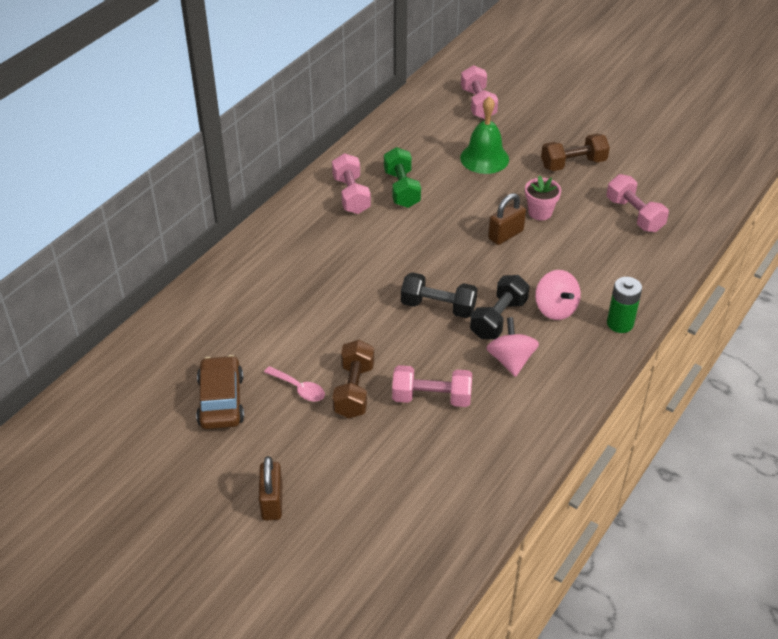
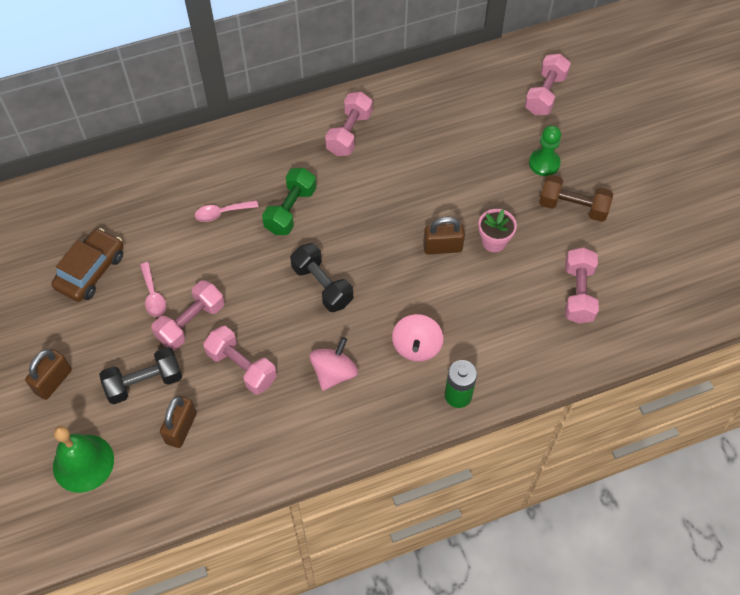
camera: 35 degrees right, 15 degrees up
brown dumbbell [332,340,374,418] -> pink dumbbell [151,280,225,350]
green dumbbell [384,147,421,208] -> green dumbbell moved to [262,168,316,235]
green bell [460,96,509,174] -> green bell moved to [53,426,114,493]
black dumbbell [470,275,529,339] -> black dumbbell moved to [99,347,182,404]
none -> brown padlock [160,396,197,448]
none -> pink spoon [195,200,258,222]
none -> green pawn [529,125,561,176]

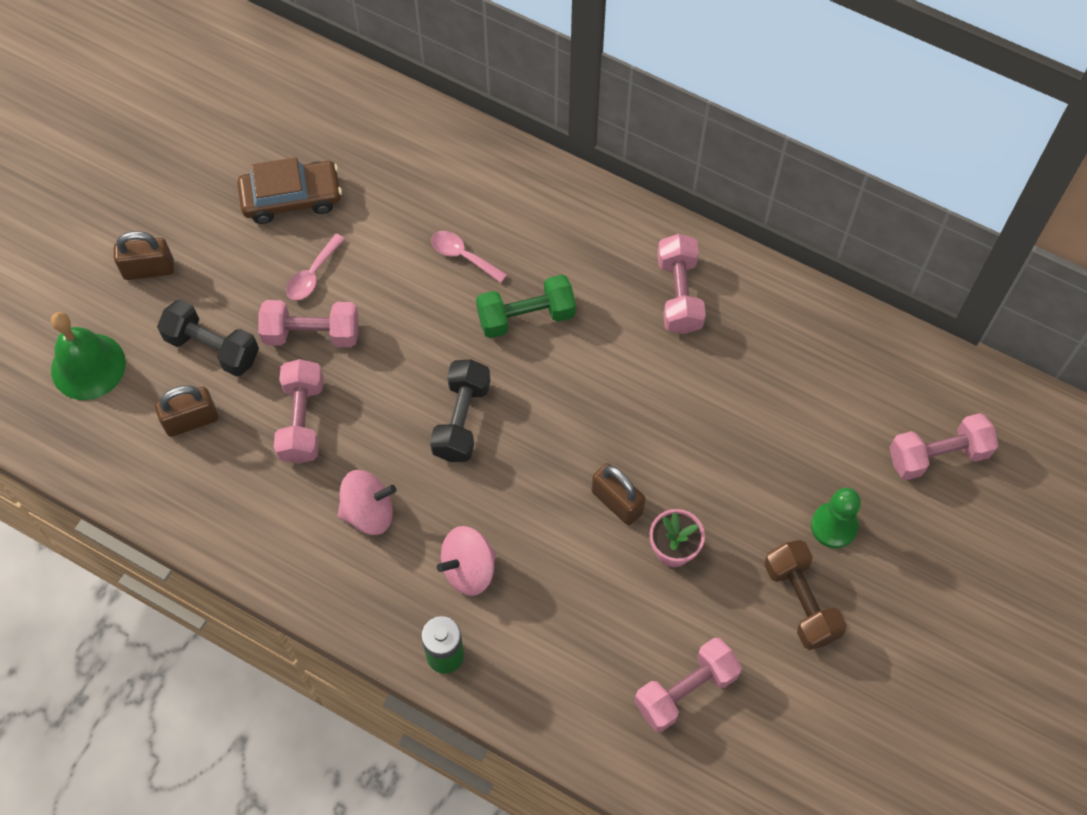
camera: 50 degrees right, 5 degrees up
pink dumbbell [325,92,373,156] -> pink dumbbell turned 75 degrees counterclockwise [657,234,706,334]

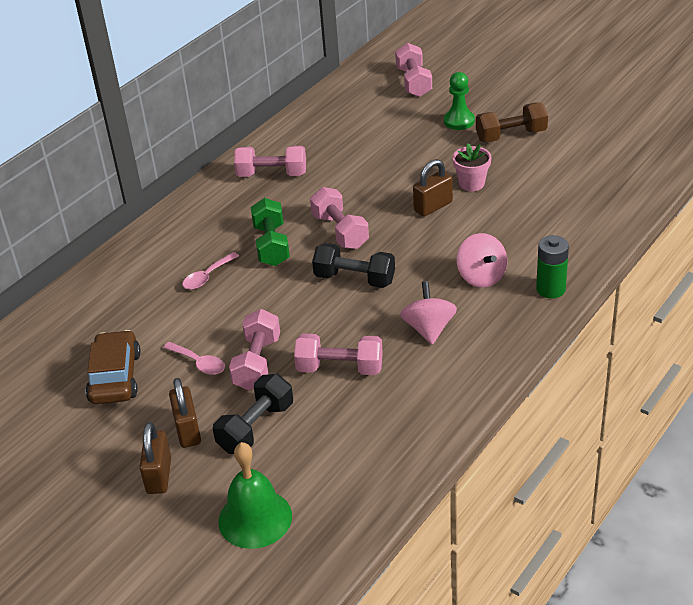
camera: 80 degrees left, 25 degrees down
brown padlock [155,385,218,437] -> brown padlock moved to [169,378,201,448]
pink dumbbell [634,638,742,732] -> pink dumbbell moved to [310,187,369,249]

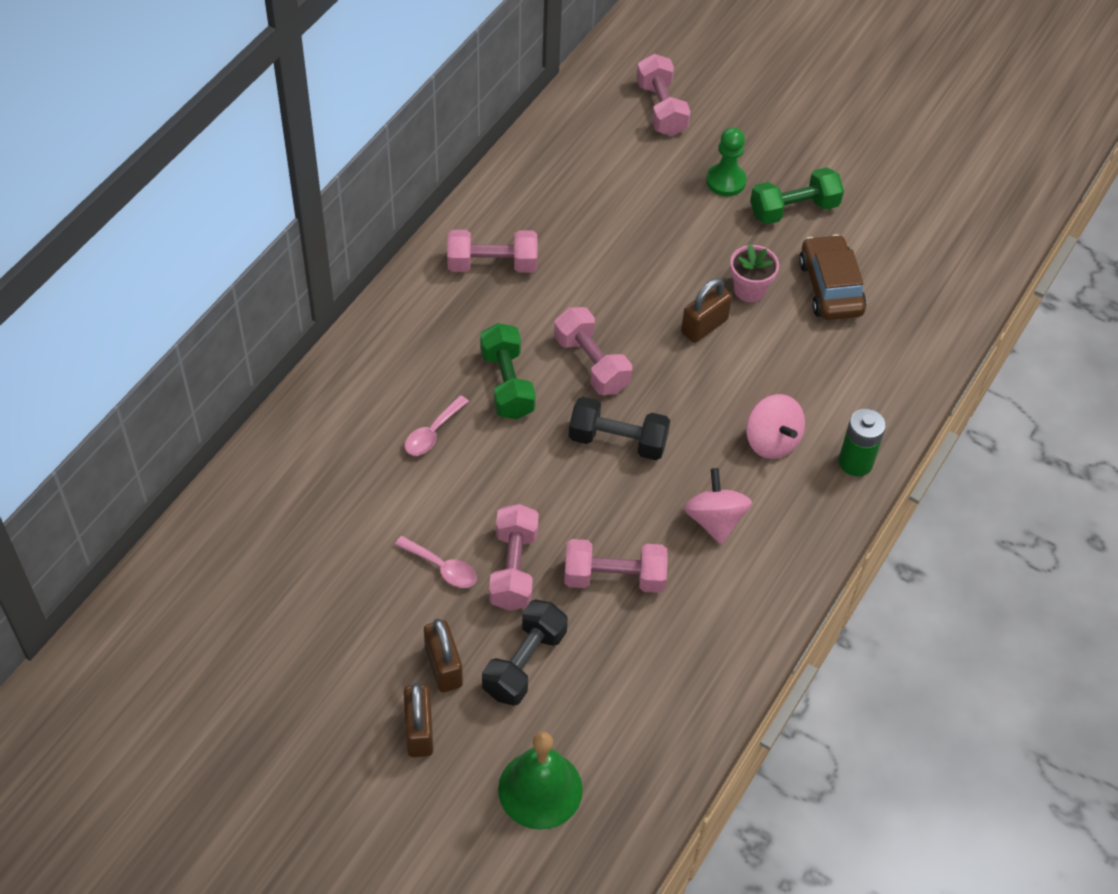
camera: 10 degrees left, 15 degrees up
brown car [86,330,141,404] -> brown car moved to [799,234,867,320]
brown dumbbell [476,102,548,142] -> green dumbbell [750,167,844,225]

